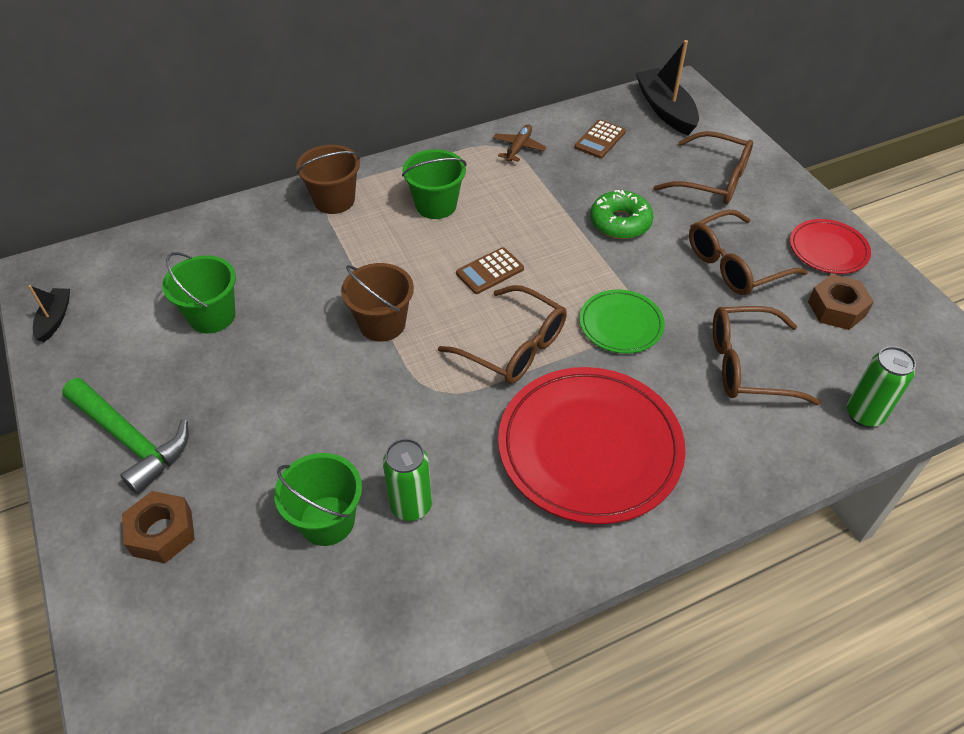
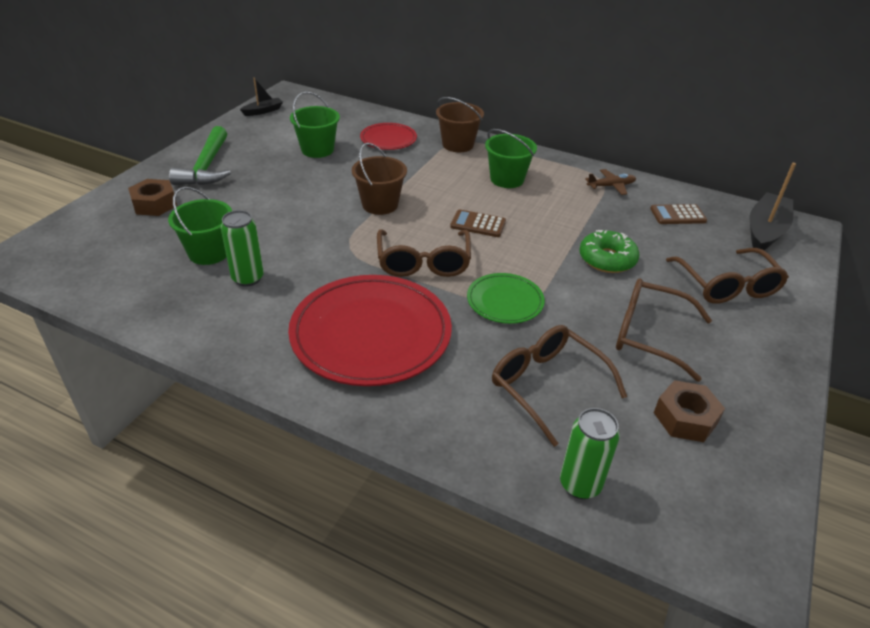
camera: 50 degrees right, 10 degrees down
red plate [790,219,871,274] -> red plate moved to [360,123,417,150]

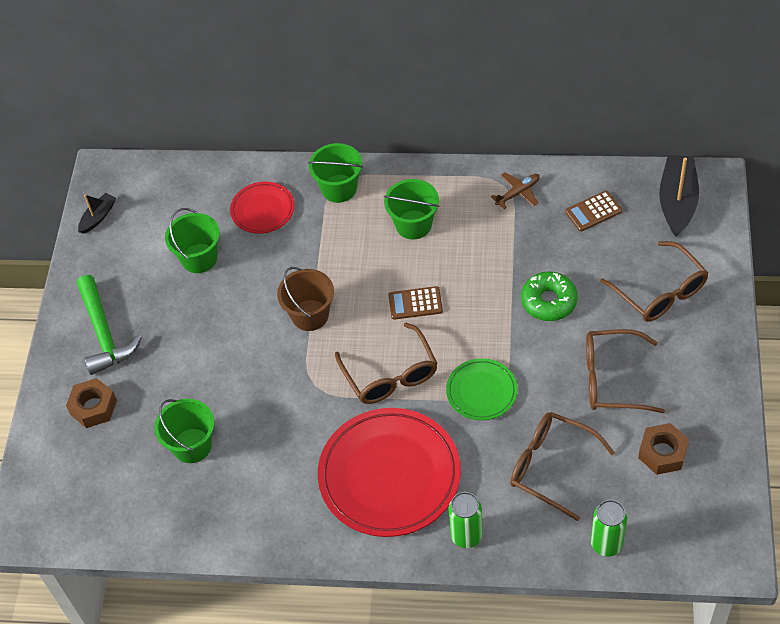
camera: 15 degrees left, 15 degrees up
green can [221,210,264,287] -> green can moved to [448,492,483,548]
brown bucket [436,97,484,152] -> green bucket [308,143,363,203]

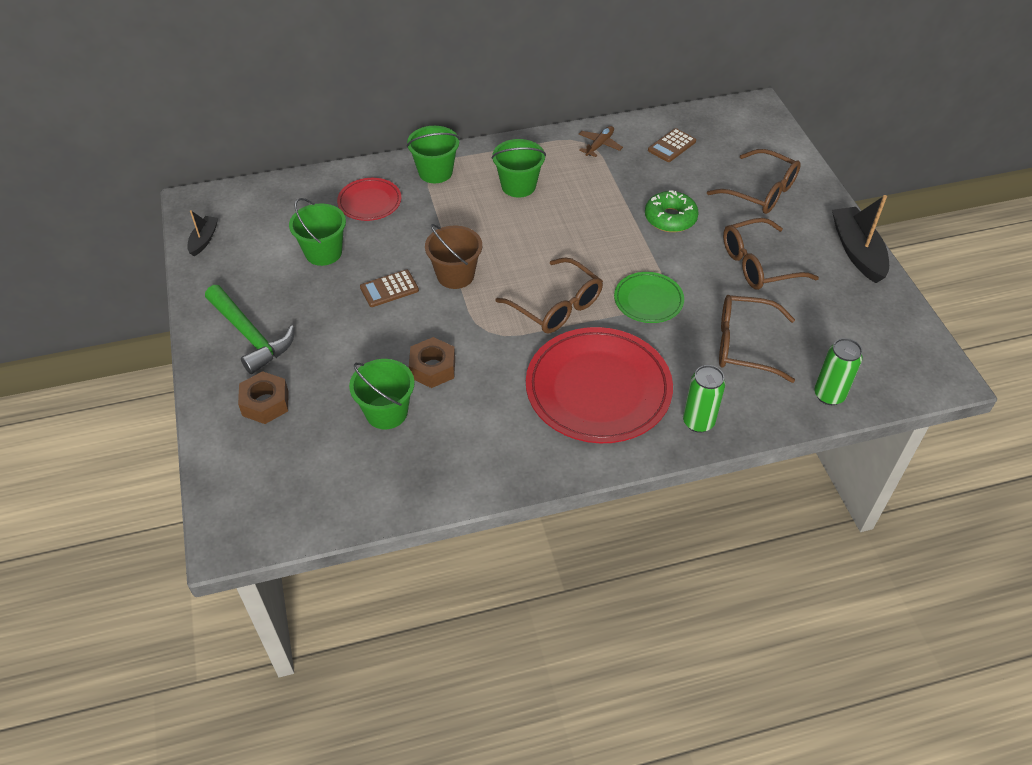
camera: 25 degrees left, 5 degrees down
brown calculator [388,286,443,320] -> brown calculator moved to [360,270,419,307]
brown nut [638,423,689,475] -> brown nut moved to [409,337,455,388]
black boat [659,155,699,237] -> black boat moved to [832,195,889,283]

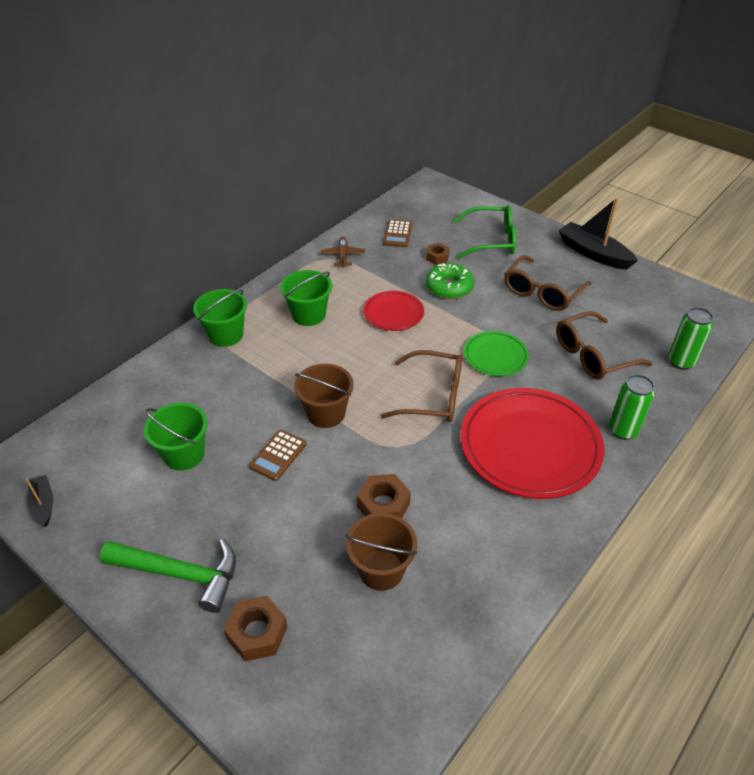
camera: 35 degrees left, 5 degrees down
red plate [337,178,401,221] -> red plate moved to [363,291,424,331]
green bucket [349,359,415,429] -> brown bucket [345,513,418,591]
brown glasses [707,149,801,214] -> green glasses [453,205,516,258]
none -> brown nut [426,243,450,265]

